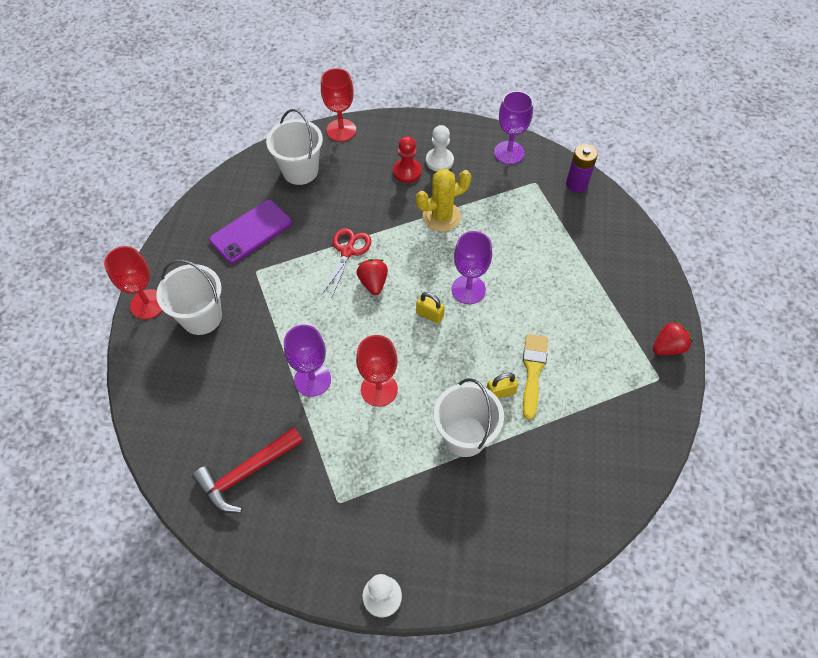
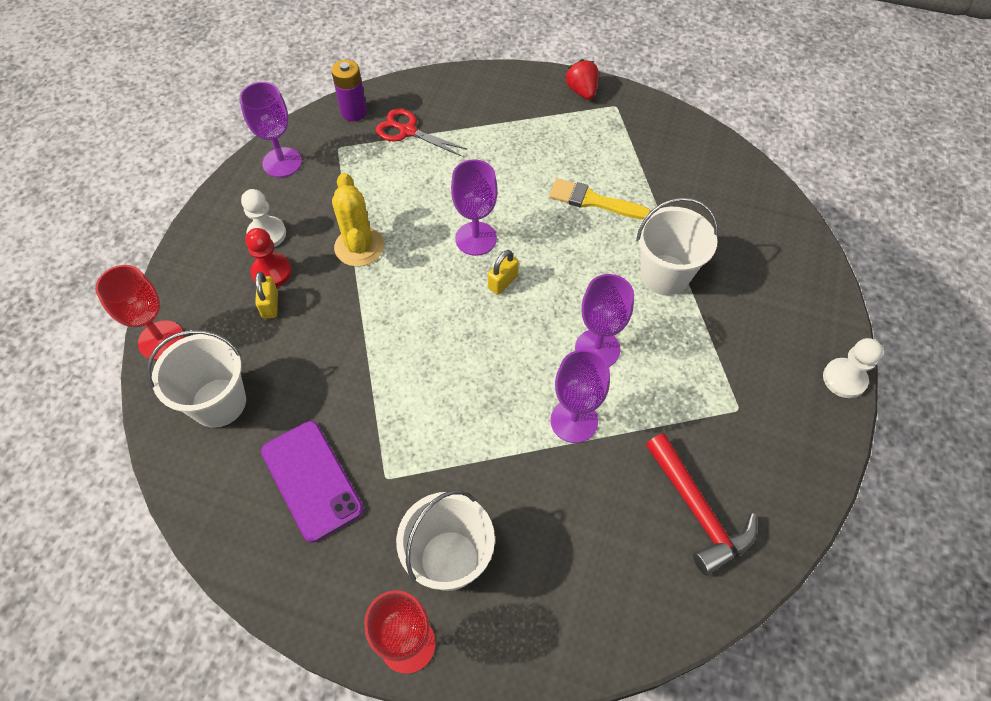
camera: 80 degrees left, 0 degrees up
red scissors [322,228,371,296] -> red scissors moved to [376,108,467,156]
red strawberry [356,259,388,295] -> none
red goblet [356,335,398,407] -> purple goblet [575,274,634,367]
yellow padlock [487,373,518,399] -> yellow padlock moved to [255,272,278,319]

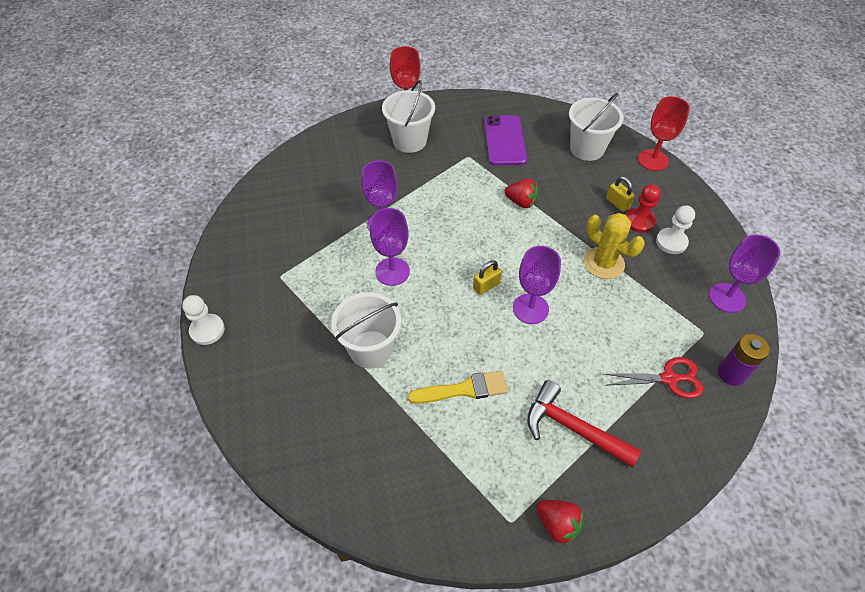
camera: 150 degrees right, 5 degrees down
purple phone [261,421,364,543] -> purple phone turned 60 degrees clockwise [484,115,527,165]
yellow padlock [488,250,519,295] -> yellow padlock turned 45 degrees clockwise [473,260,502,295]
red hammer [646,433,757,576] -> red hammer moved to [527,380,642,467]
none -> red strawberry [504,179,538,208]

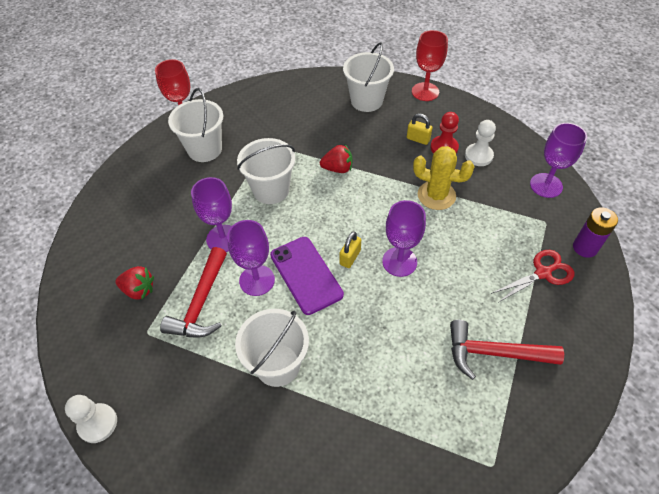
camera: 25 degrees left, 0 degrees up
yellow brush [408,371,508,404] -> none
purple phone [484,115,527,165] -> purple phone moved to [270,237,344,315]
red strawberry [537,500,584,546] -> red strawberry moved to [115,266,154,300]
none -> red hammer [160,247,227,338]
none -> white bucket [237,138,295,204]

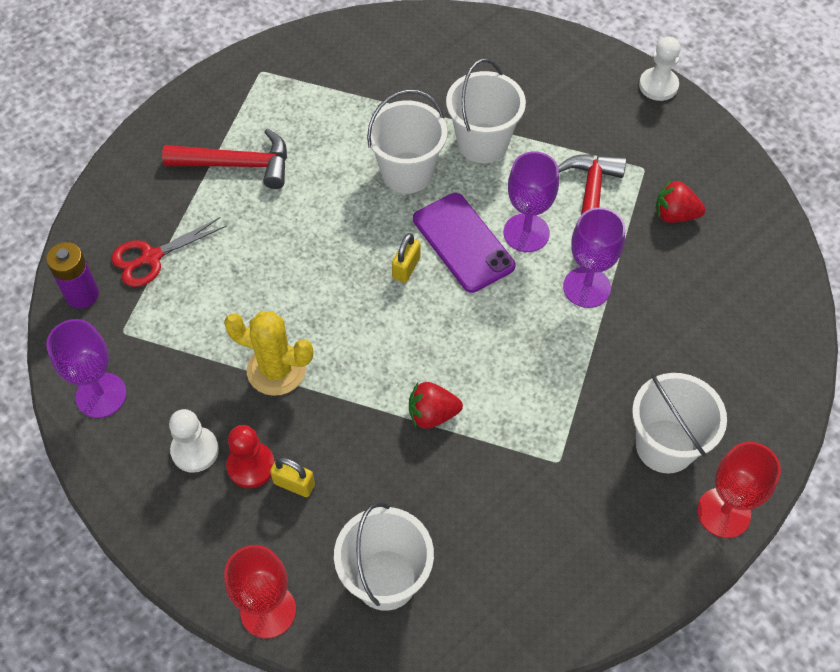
camera: 175 degrees right, 5 degrees up
white bucket [237,138,295,204] -> white bucket moved to [366,89,447,194]
purple goblet [382,200,426,277] -> none

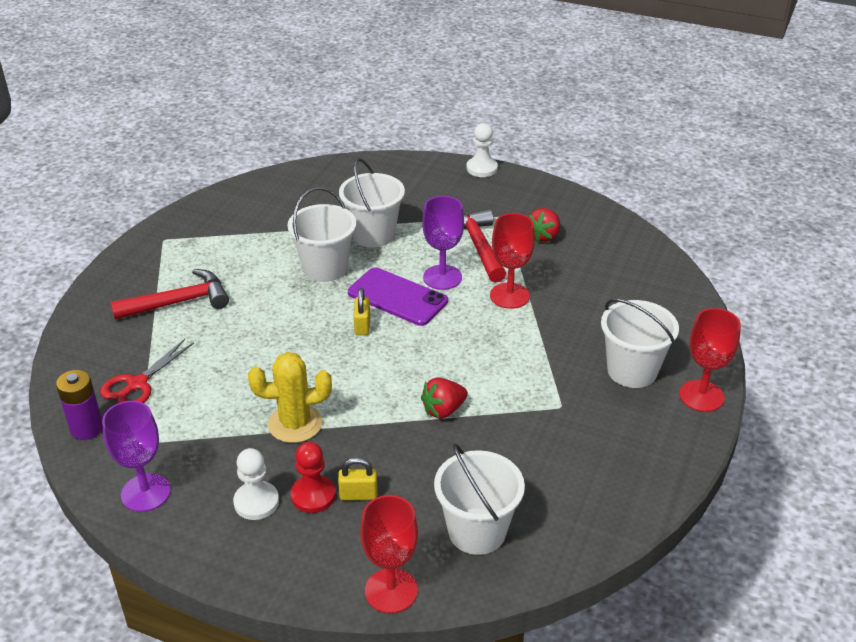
camera: 25 degrees left, 20 degrees down
purple goblet [563,207,625,308] -> red goblet [490,213,535,309]
red strawberry [656,179,705,223] -> red strawberry turned 45 degrees counterclockwise [529,208,560,242]

